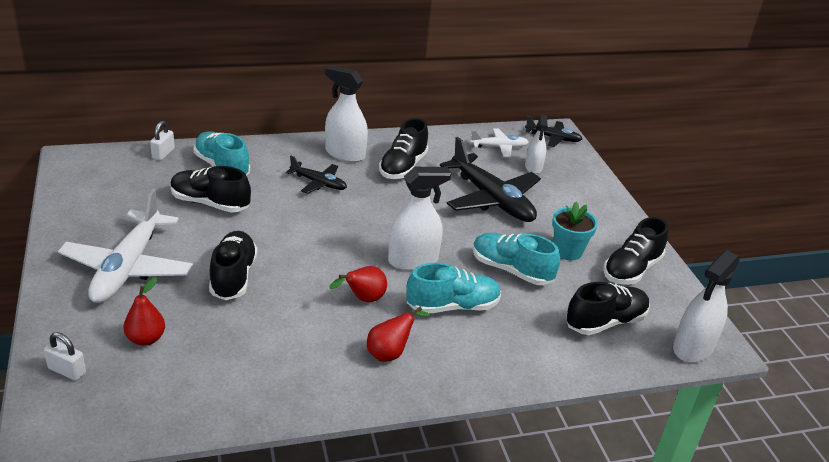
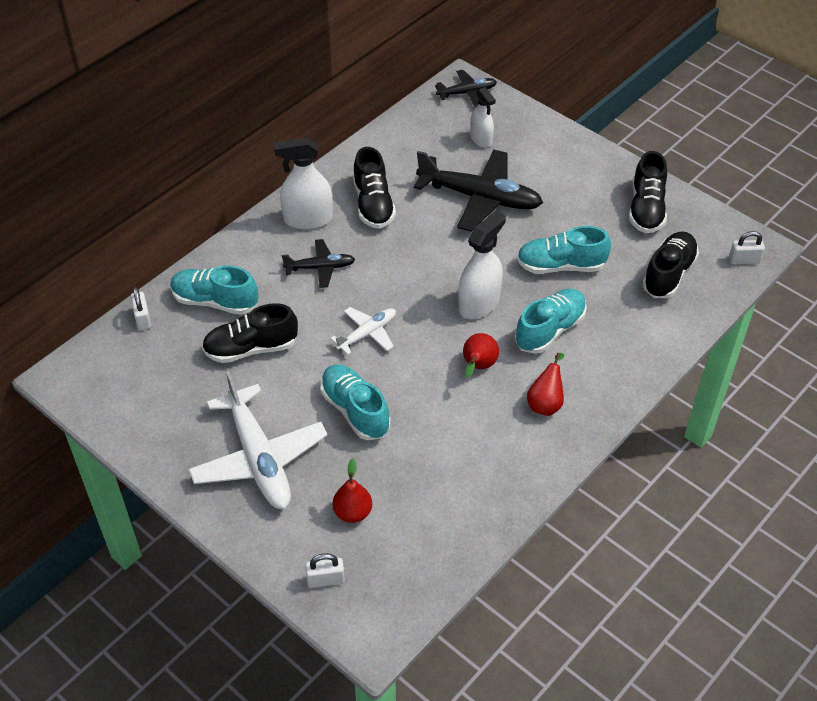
camera: 30 degrees left, 15 degrees up
black shoe [209,231,258,300] -> turquoise shoe [320,365,390,440]
white plane [470,129,529,157] -> white plane moved to [330,307,396,355]
turquoise flower pot [552,202,598,260] -> none
white spray bottle [673,250,739,363] -> white padlock [729,231,765,265]

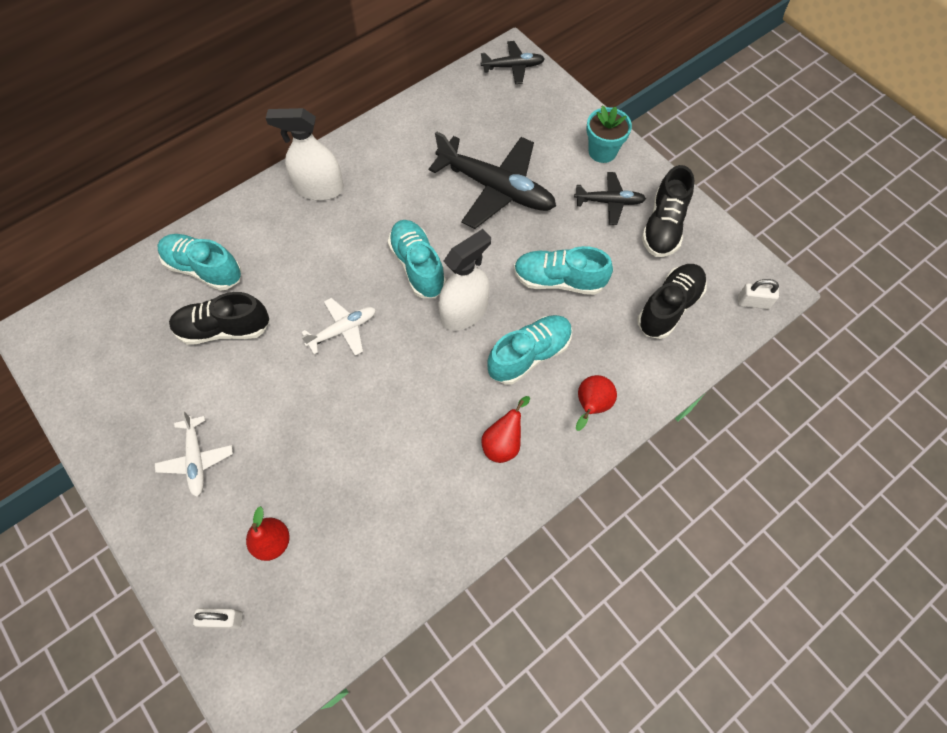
camera: 10 degrees right, 15 degrees up
white padlock [130,287,151,330] -> none
white plane [188,371,328,509] -> white plane [155,411,233,497], size x0.53
black plane [282,239,355,288] -> black plane moved to [574,172,646,225]
turquoise shoe [320,365,390,440] -> turquoise shoe moved to [388,220,446,298]
black shoe [353,147,396,229] -> none
red pear [463,333,499,377] -> red pear moved to [576,375,617,431]
white spray bottle [470,87,496,148] -> none
none -> turquoise flower pot [586,106,632,163]

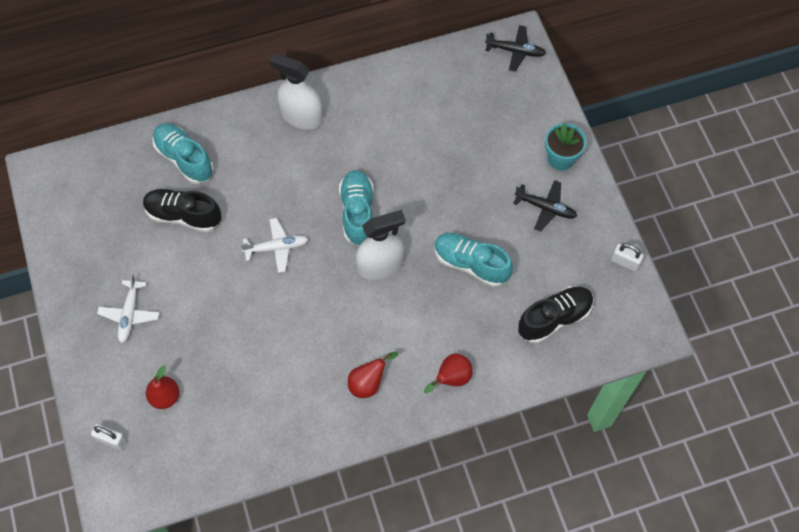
camera: 20 degrees right, 0 degrees up
black plane [429,131,556,229] -> none
turquoise shoe [488,315,572,384] -> none
black shoe [642,165,694,257] -> none
white padlock [738,279,779,309] -> white padlock moved to [611,243,644,271]

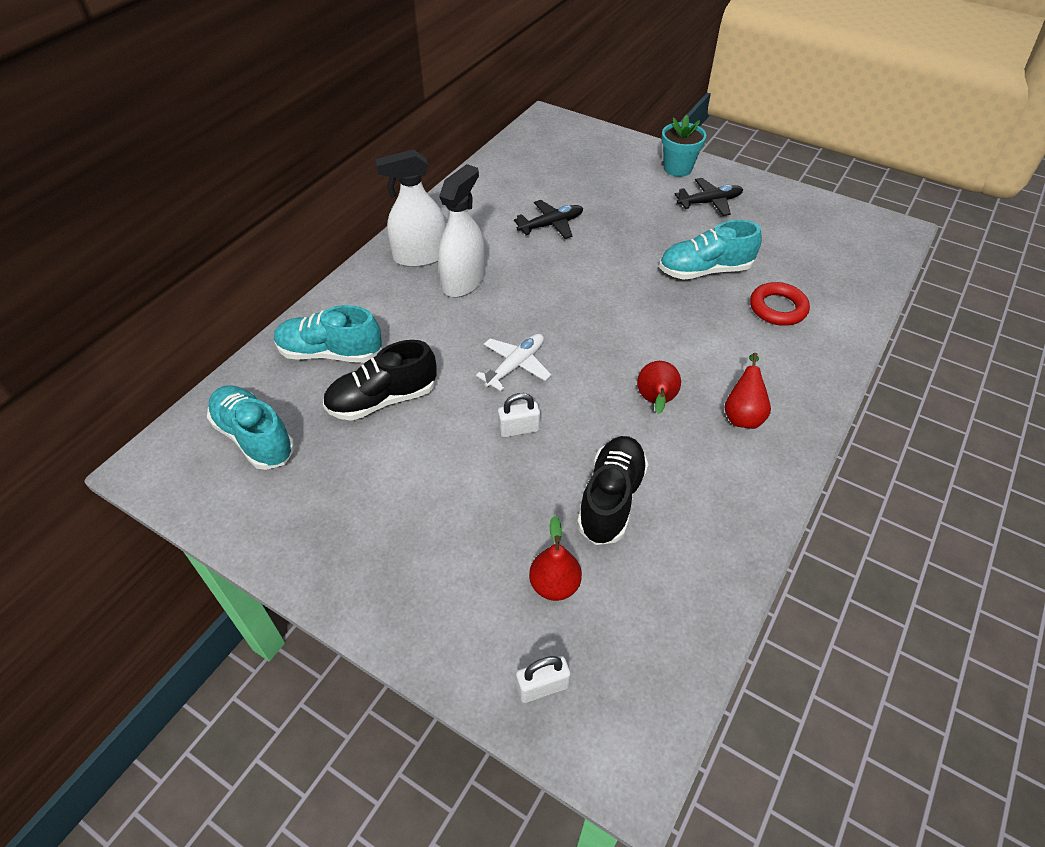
camera: 40 degrees left, 15 degrees down
white plane [97,274,160,343] -> none
turquoise shoe [339,170,374,246] -> turquoise shoe moved to [207,385,295,470]
white spray bottle [356,210,405,280] -> white spray bottle moved to [438,164,485,297]
red pear [424,354,473,393] -> red pear moved to [637,361,681,414]
black plane [485,25,546,72] -> black plane moved to [514,200,583,239]
black shoe [518,286,594,343] -> black shoe moved to [577,436,649,545]
white padlock [611,243,644,271] -> white padlock moved to [498,393,540,438]
none -> red ring [750,282,810,326]

